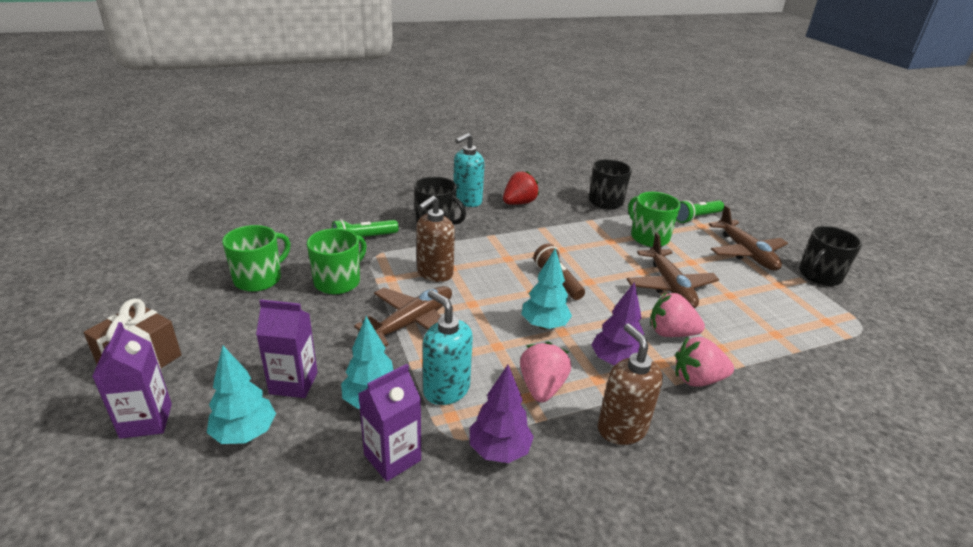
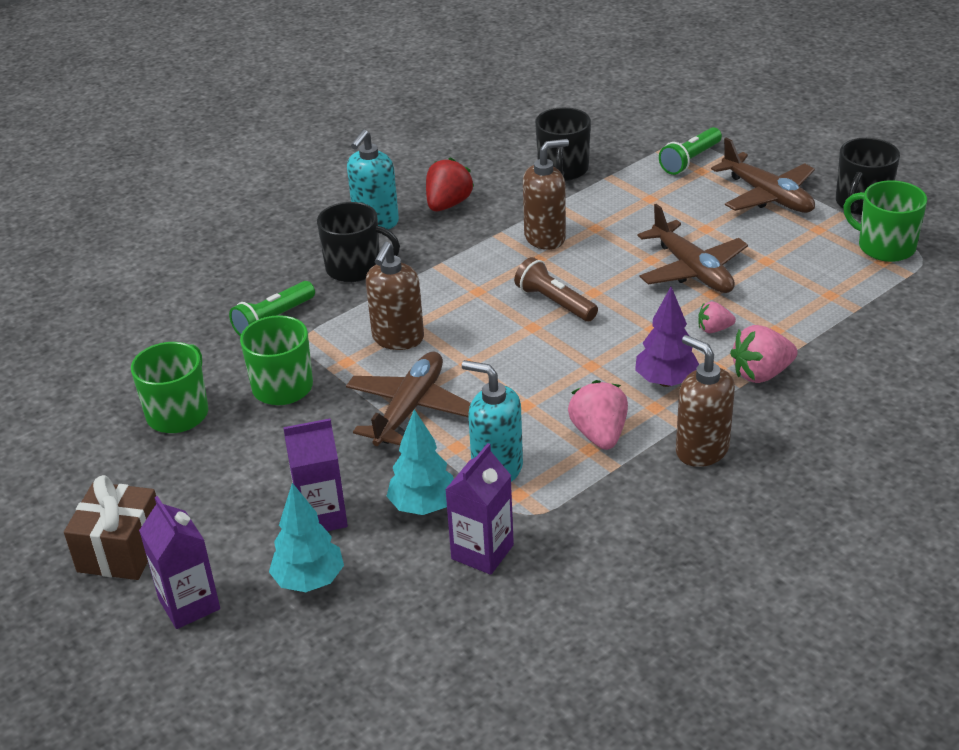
camera: 15 degrees left, 5 degrees up
purple tree [470,365,534,463] -> none
turquoise tree [521,248,572,330] -> none
green mug [628,192,681,247] -> green mug moved to [843,180,927,262]
pink strawberry [650,292,705,337] -> pink strawberry [698,301,736,333], size x0.58
none -> brown soap dispenser [523,139,569,250]

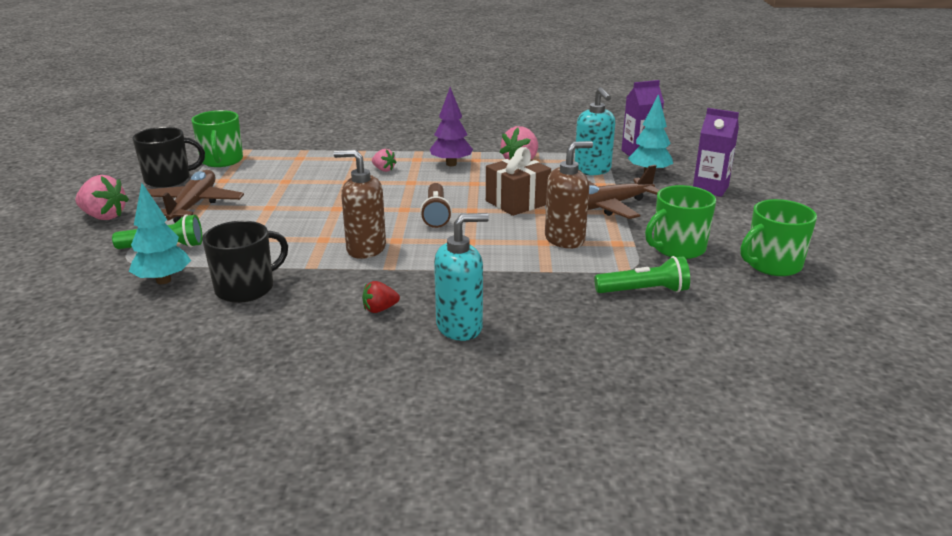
camera: 140 degrees left, 10 degrees down
brown gift [64,475,156,580] -> brown gift moved to [486,147,551,216]
purple carton [139,496,220,629] -> none
turquoise tree [269,483,344,592] -> turquoise tree moved to [129,183,191,284]
black mug [317,202,400,282] -> none
red strawberry [426,157,474,211] -> red strawberry [362,281,400,313], size x0.58
brown plane [638,204,748,293] -> none
brown soap dispenser [676,335,735,467] -> none
pink strawberry [730,325,798,383] -> pink strawberry moved to [75,175,129,220]

